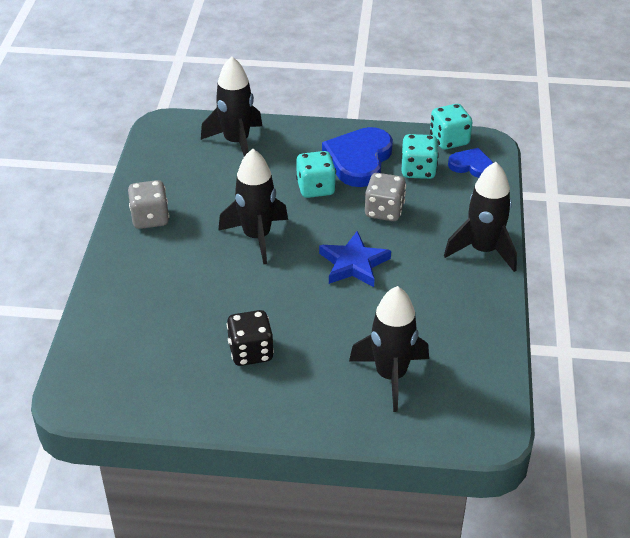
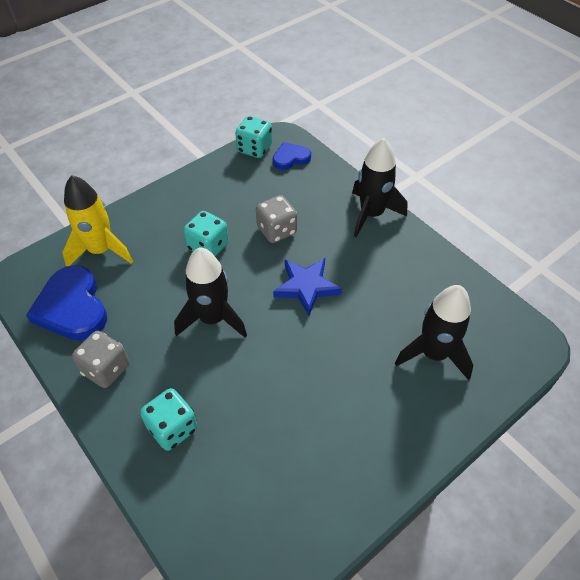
camera: 45 degrees left, 10 degrees up
black rocket [201,56,262,156] -> yellow rocket [62,175,133,267]
black dice [227,310,274,366] -> none
blue heart [322,127,393,187] -> blue heart moved to [26,265,107,341]
turquoise dice [401,134,439,179] -> turquoise dice moved to [140,388,198,451]

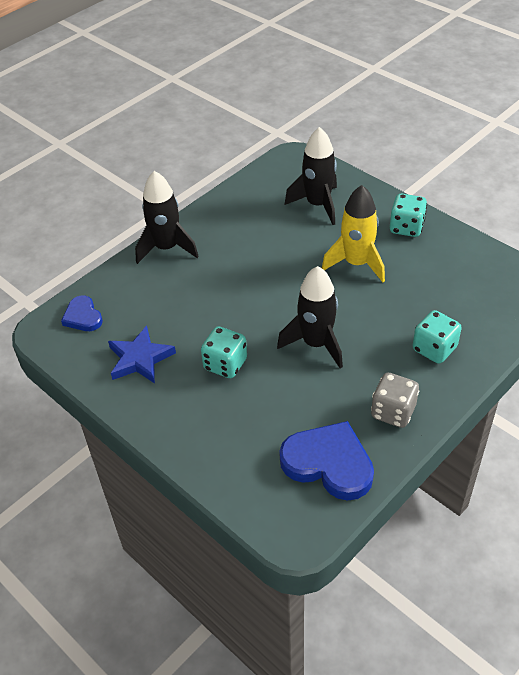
camera: 95 degrees left, 5 degrees down
blue heart [26,265,107,341] -> blue heart turned 120 degrees counterclockwise [279,421,374,501]
yellow rocket [62,175,133,267] -> yellow rocket moved to [322,185,385,282]
turquoise dice [235,116,272,158] -> turquoise dice moved to [390,194,427,237]
grey dice [256,195,297,243] -> none
blue star [273,258,342,316] -> blue star moved to [108,326,176,383]

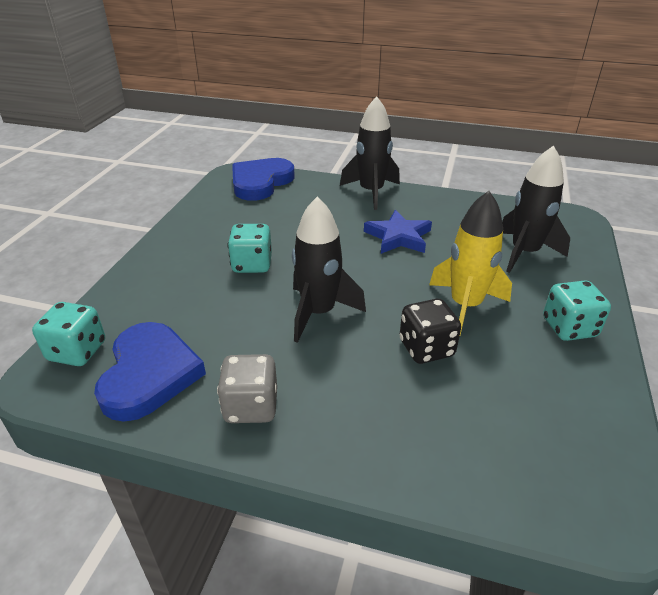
camera: 60 degrees right, 10 degrees down
blue heart [61,296,103,331] -> blue heart [232,158,295,201], size x1.79
blue star [108,326,176,383] -> blue star moved to [364,210,432,254]
turquoise dice [413,310,462,364] -> turquoise dice moved to [32,302,105,366]
none -> black dice [400,299,461,364]

